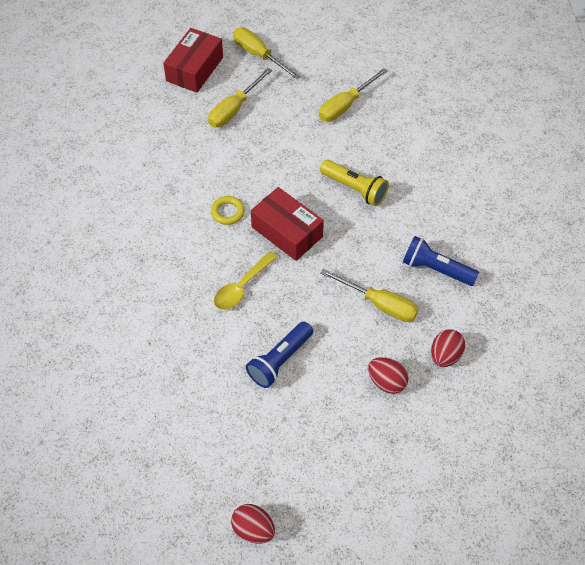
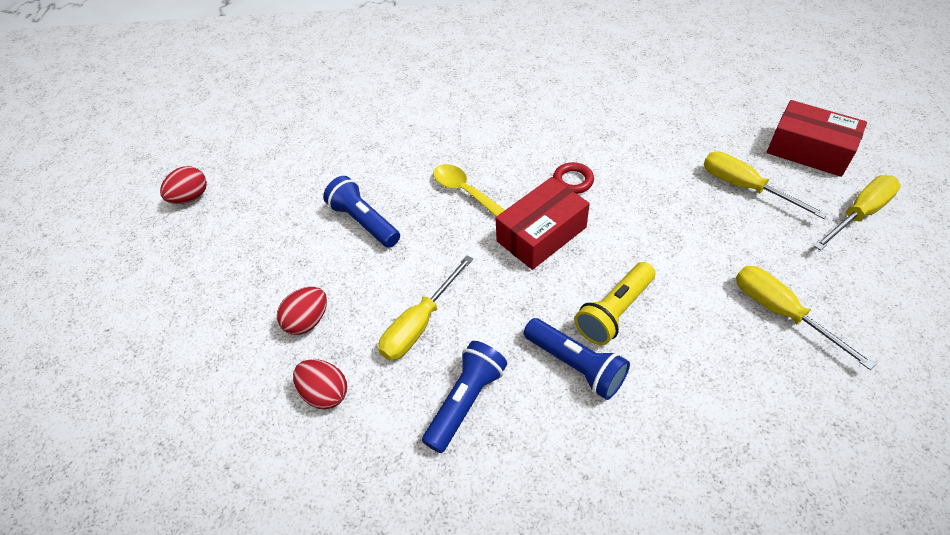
camera: 100 degrees right, 5 degrees down
yellow ring [211,196,245,225] -> red ring [553,162,594,194]
none -> blue flashlight [524,318,630,400]

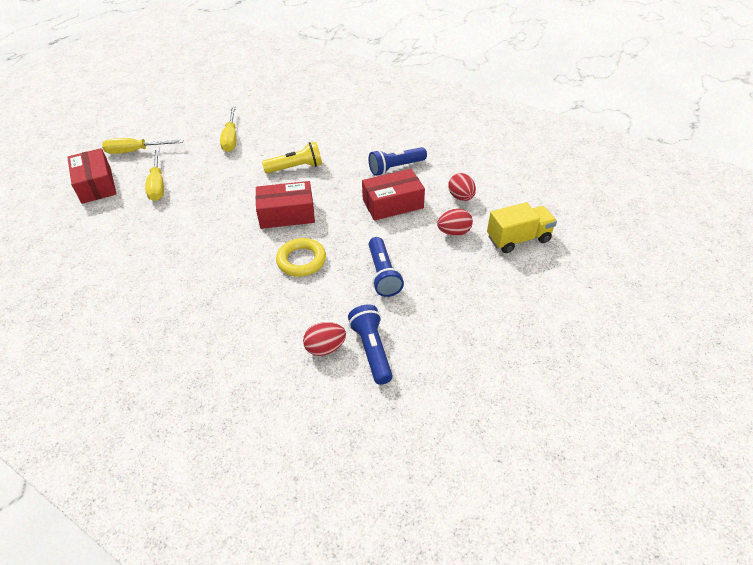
camera: 150 degrees left, 5 degrees down
red egg [160,166,207,204] -> red egg moved to [303,322,346,356]
yellow screwdriver [378,255,473,361] -> red box [362,169,425,221]
yellow spoon [433,164,505,217] -> yellow ring [276,238,326,276]
blue flashlight [524,318,630,400] -> blue flashlight moved to [348,304,393,385]
red ring [553,162,594,194] -> none
none -> yellow truck [487,202,557,253]

